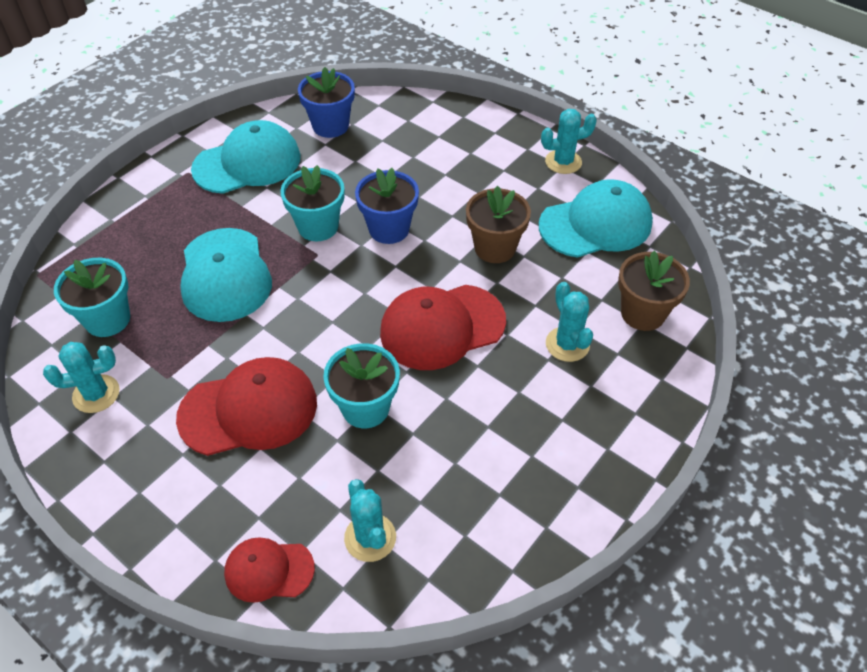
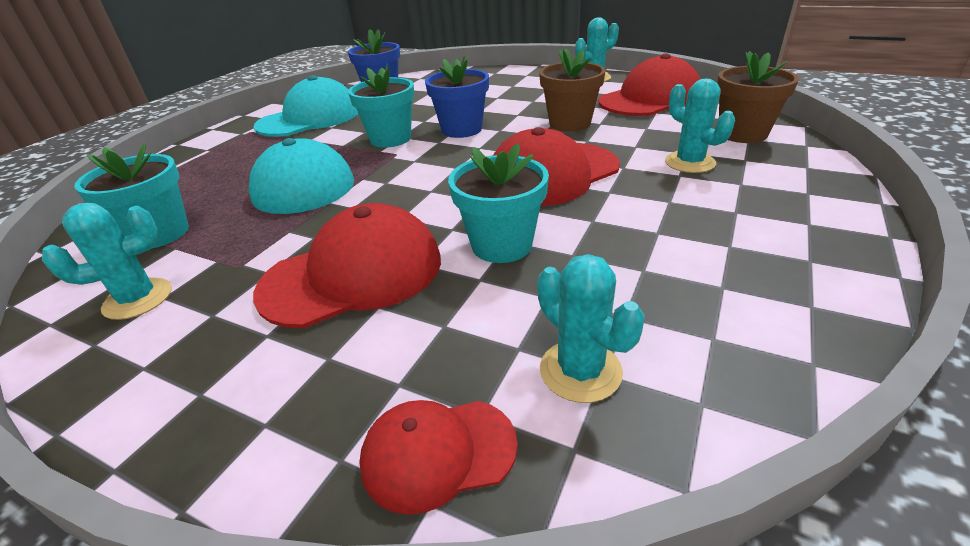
camera: 10 degrees left, 15 degrees down
turquoise cap [539,179,653,258] -> red cap [598,54,700,116]

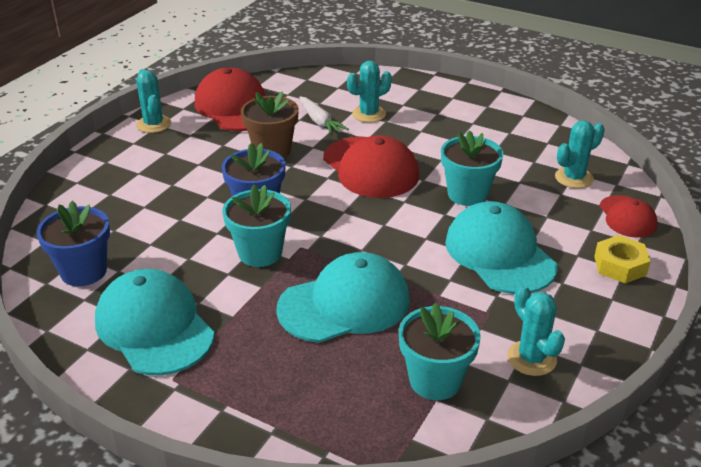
camera: 90 degrees left, 0 degrees up
red cap [253,203,441,328] -> turquoise cap [445,201,557,294]
brown flower pot [717,51,799,143] -> none
none -> white carrot [299,96,349,136]
none -> yellow nut [594,235,651,284]

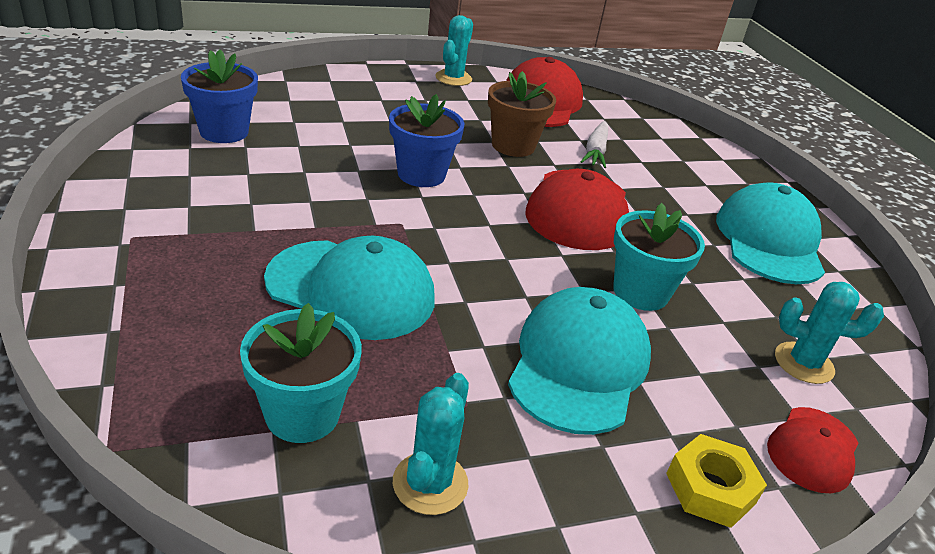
camera: 40 degrees right, 0 degrees up
turquoise cap [95,269,215,376] -> turquoise cap moved to [716,183,825,284]
turquoise flower pot [222,185,291,267] -> none
turquoise cactus [347,61,392,123] -> none

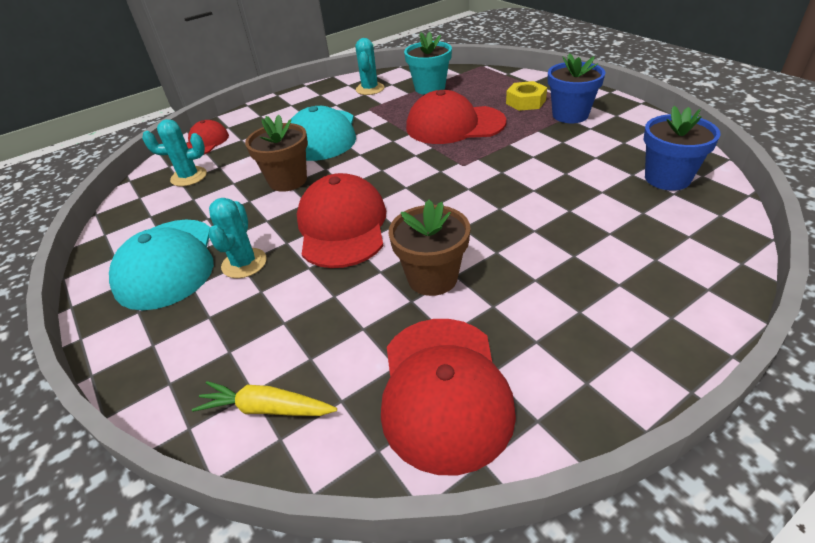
camera: 170 degrees right, 5 degrees up
turquoise cap [264,236,435,340] -> red cap [406,90,506,144]
blue flower pot [389,94,465,187] -> blue flower pot moved to [548,53,606,123]
turquoise cactus [435,15,473,86] -> turquoise cactus moved to [209,198,267,278]
white carrot [580,121,608,168] -> none
turquoise flower pot [613,203,705,311] -> brown flower pot [245,114,308,192]
yellow nut [666,434,767,528] -> yellow nut moved to [506,81,547,111]
none -> yellow carrot [192,381,337,416]

